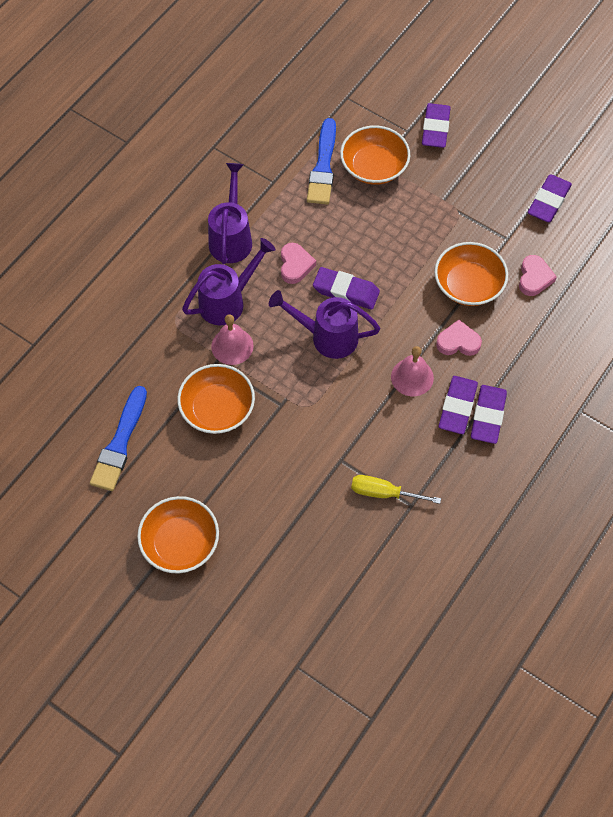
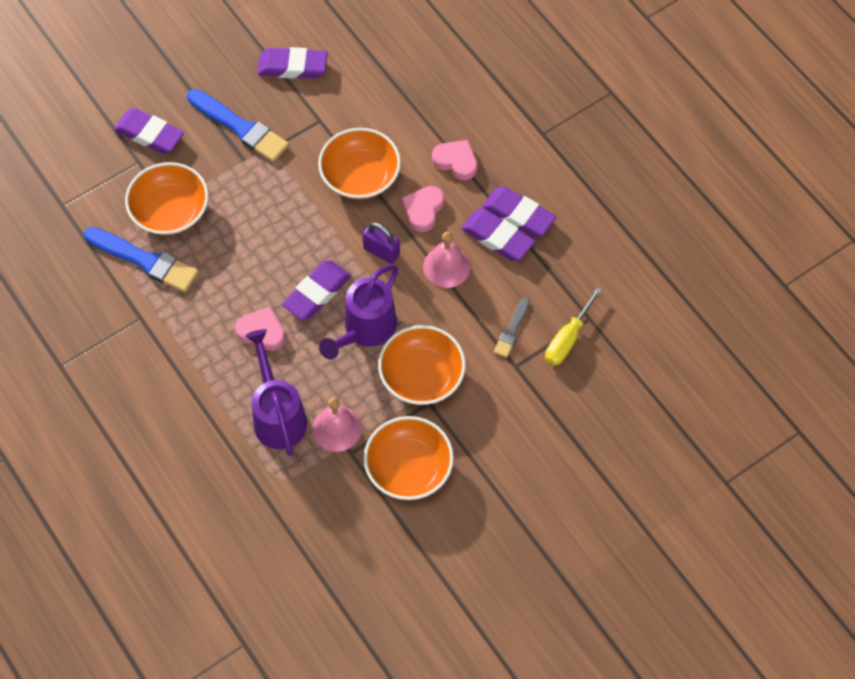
camera: 70 degrees left, 0 degrees up
blue brush [90,386,147,491] -> blue brush moved to [187,89,289,162]
orange bowl [137,496,219,573] -> orange bowl moved to [378,325,466,405]
purple watering can [208,163,252,264] -> none
pink heart [519,255,557,296] -> pink heart moved to [432,140,477,180]
purple eraser [528,174,572,222] -> purple eraser turned 45 degrees counterclockwise [257,47,328,79]
none -> purple padlock [362,222,400,264]
none -> grey brush [494,297,530,358]

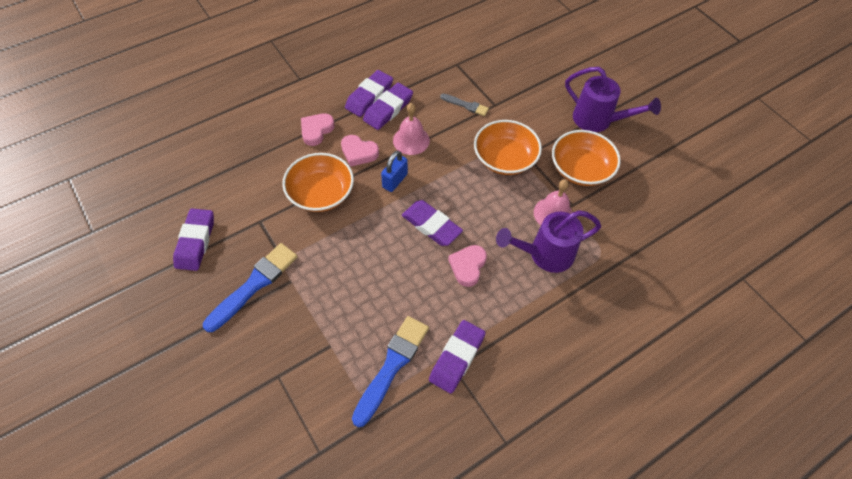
camera: 90 degrees left, 5 degrees down
purple eraser [114,108,184,154] -> purple eraser moved to [429,320,485,394]
orange bowl [125,162,208,235] -> none
purple watering can [319,264,398,359] -> purple watering can moved to [565,67,661,132]
purple padlock [362,222,400,264] -> blue padlock [381,151,408,192]
yellow screwdriver [545,287,602,366] -> none

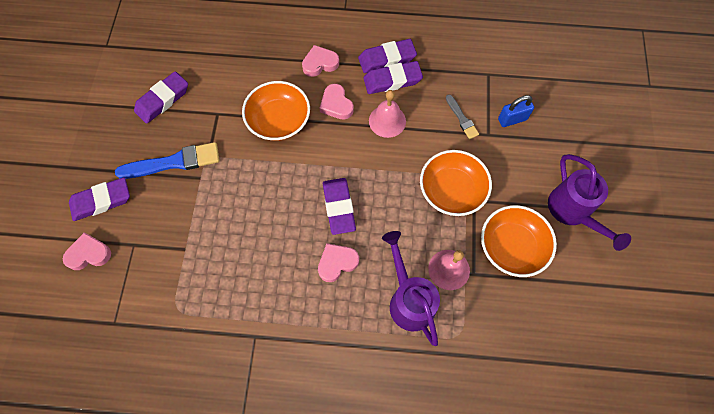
camera: 40 degrees right, 10 degrees up
blue brush [352,316,429,427] -> none
blue padlock [381,151,408,192] -> blue padlock moved to [498,95,534,127]
purple eraser [429,320,485,394] -> purple eraser moved to [69,177,130,221]
purple watering can [496,210,601,273] -> purple watering can turned 45 degrees clockwise [382,231,440,346]
none -> pink heart [63,232,111,270]

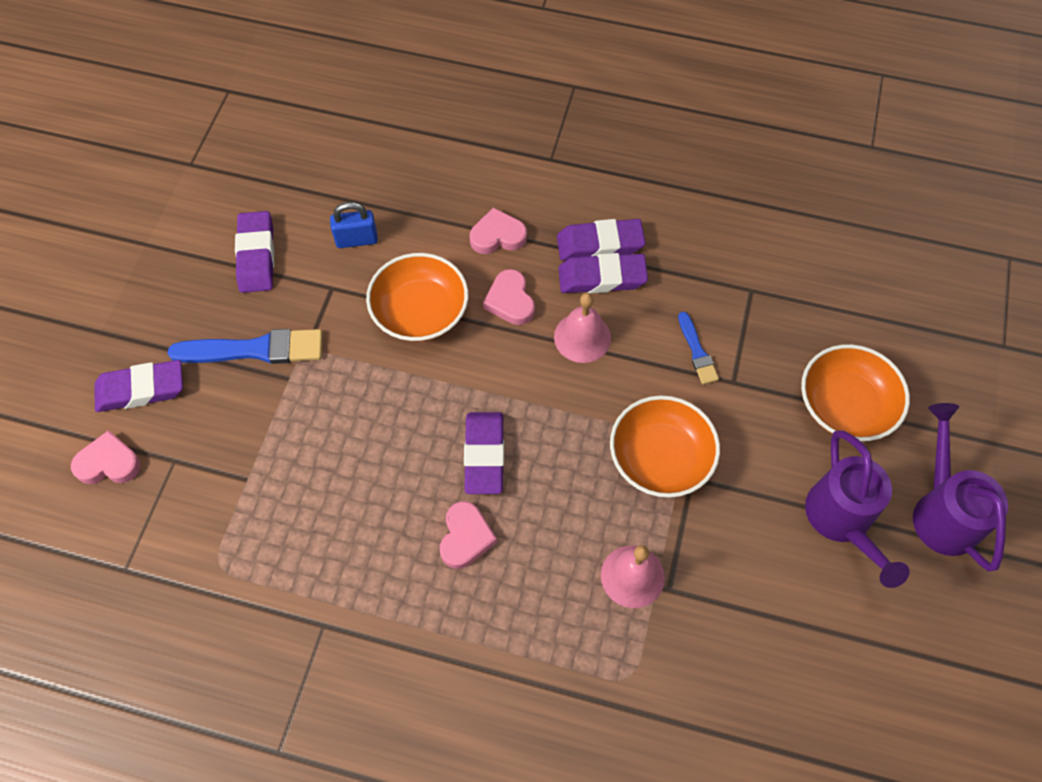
camera: 10 degrees right, 5 degrees down
purple eraser [134,71,188,124] -> purple eraser turned 60 degrees counterclockwise [235,211,274,293]
pink heart [318,243,359,282] -> pink heart turned 120 degrees clockwise [440,501,497,569]
purple watering can [382,231,440,346] -> purple watering can moved to [913,403,1008,571]
grey brush [446,94,479,139] -> blue brush [678,312,719,384]
orange bowl [481,205,557,277] -> orange bowl moved to [801,344,910,441]
blue padlock [498,95,534,127] -> blue padlock moved to [330,202,378,248]

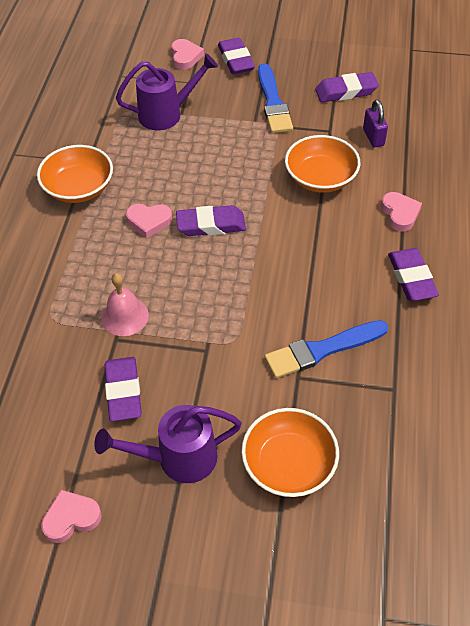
camera: 85 degrees right, 10 degrees down
blue padlock [330,202,378,248] -> purple padlock [363,99,388,147]
pink heart [483,269,535,325] -> pink heart moved to [41,490,102,543]
pink bell [554,293,611,363] -> none
purple eraser [559,253,648,293] -> purple eraser moved to [104,357,142,421]
orange bowl [610,395,720,498] -> orange bowl moved to [37,145,113,203]
blue brush [678,312,719,384] -> blue brush [265,320,388,378], size x1.85
purple watering can [913,403,1008,571] -> purple watering can moved to [116,53,218,130]

